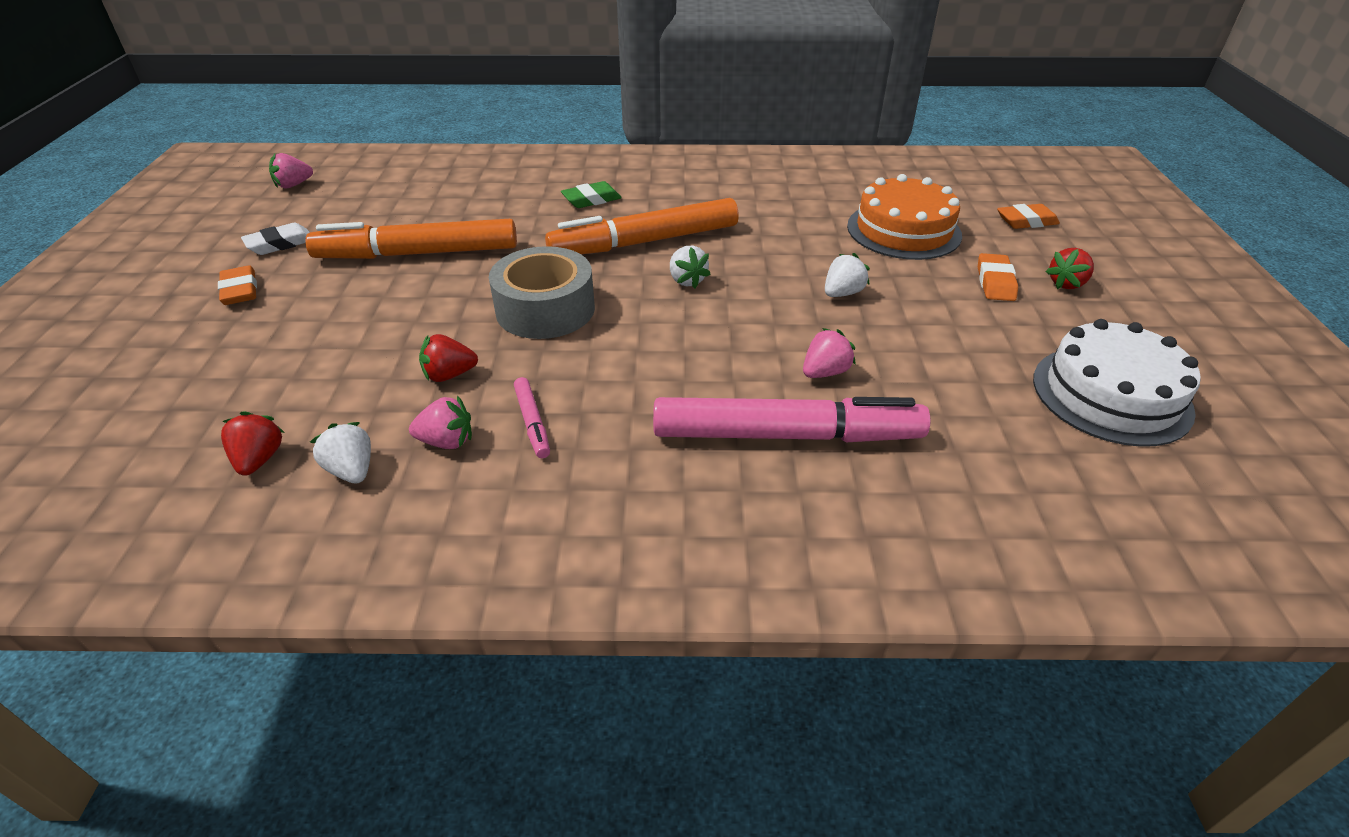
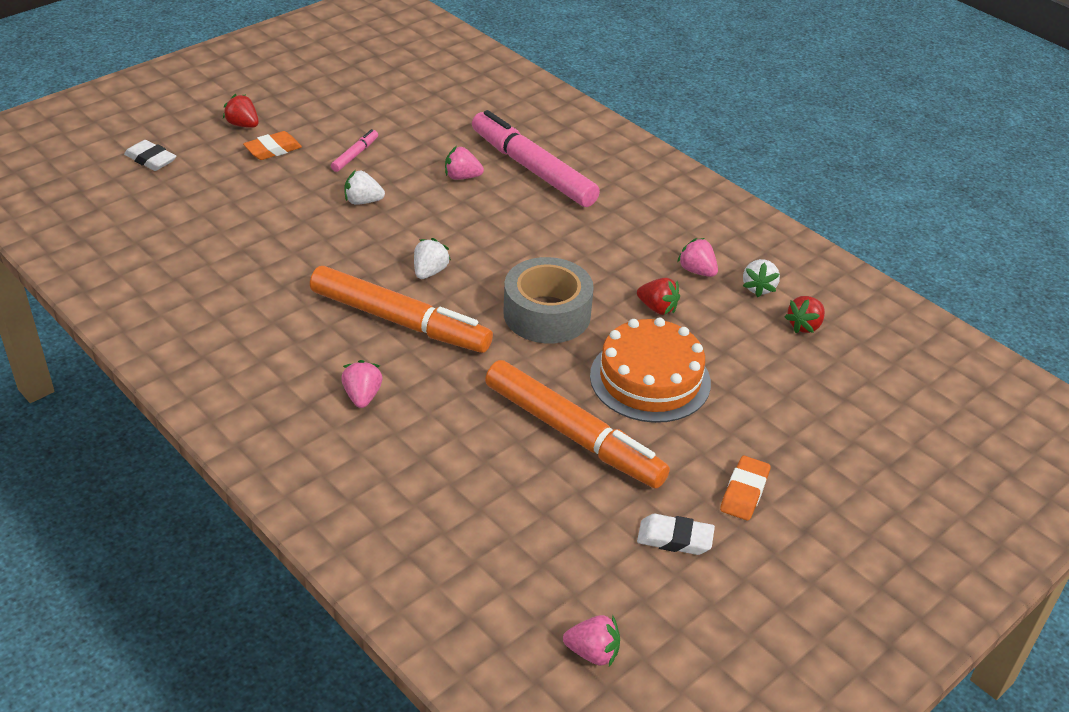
camera: 135 degrees left, 0 degrees up
pink marker [514,377,550,458] -> pink marker moved to [331,129,378,172]
green eraser [561,181,622,208] -> pink strawberry [341,360,382,408]
orange cake [847,174,962,260] -> orange cake moved to [590,317,711,423]
orange eraser [997,204,1060,229] -> white eraser [124,140,176,171]
white cake [1033,319,1201,447] -> none
red strawberry [1045,248,1094,289] -> red strawberry turned 150 degrees counterclockwise [223,94,259,128]

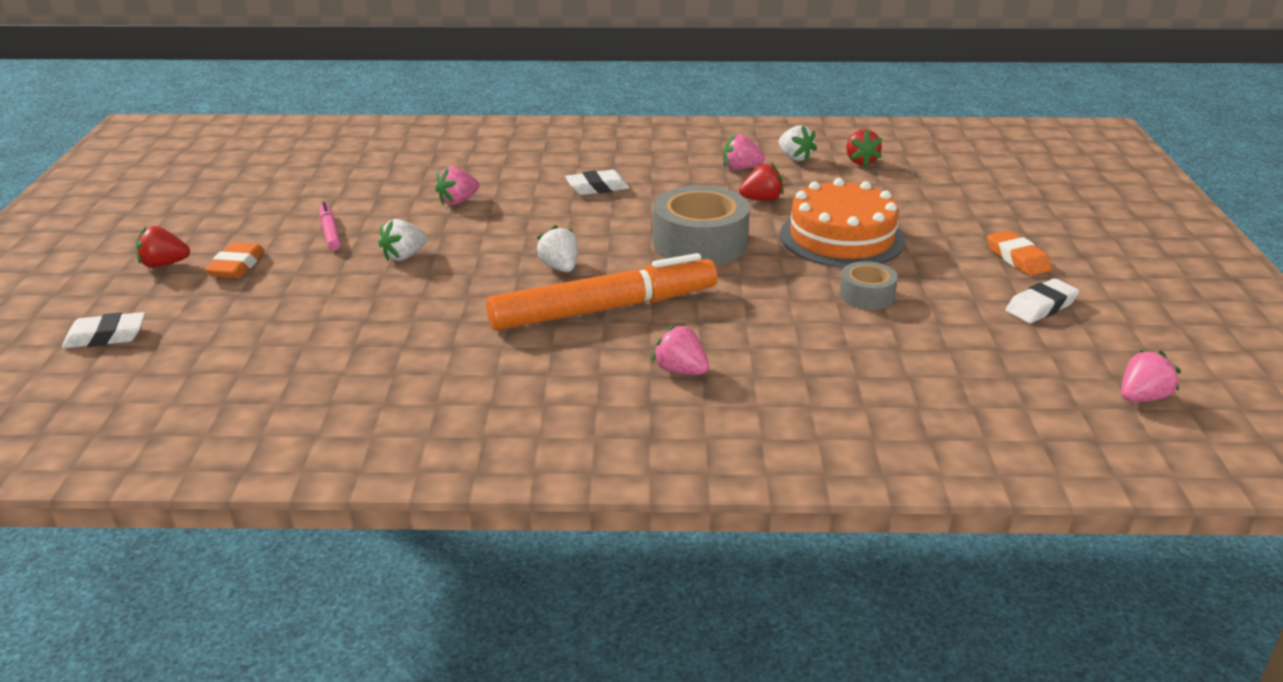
camera: 45 degrees left, 10 degrees down
pink marker [472,110,600,207] -> none
orange marker [485,360,670,488] -> grey tape [839,261,898,309]
none -> white eraser [565,170,630,195]

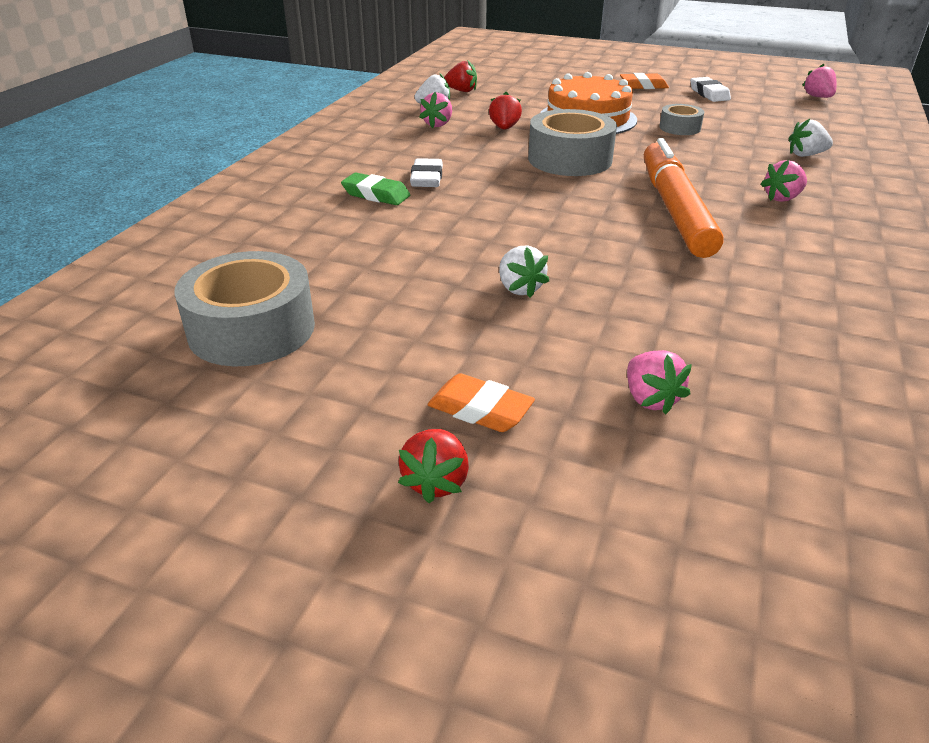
camera: 70 degrees left, 5 degrees up
white eraser [62,312,145,348] -> none
pink marker [319,202,341,250] -> none
pink strawberry [435,167,479,205] -> pink strawberry moved to [627,350,692,415]
white strawberry [536,225,578,272] -> white strawberry moved to [789,119,833,157]
none -> grey tape [174,251,315,367]
none -> green eraser [341,173,410,205]

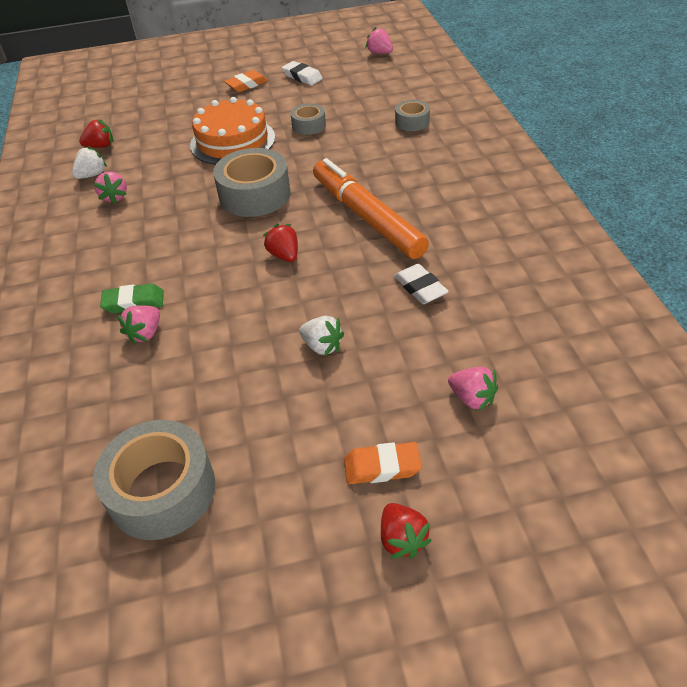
camera: 30 degrees left, 10 degrees up
white eraser [410,158,443,187] -> white eraser moved to [394,264,449,304]
red strawberry [489,92,522,130] -> red strawberry moved to [263,224,298,262]
pink strawberry [760,160,807,202] -> pink strawberry moved to [118,305,160,344]
white strawberry [789,119,833,157] -> grey tape [395,100,430,131]

